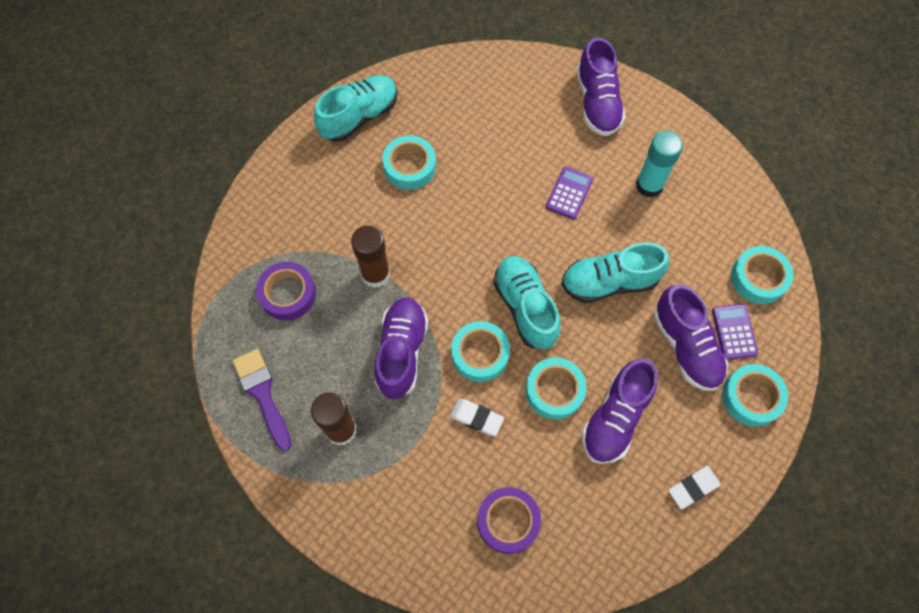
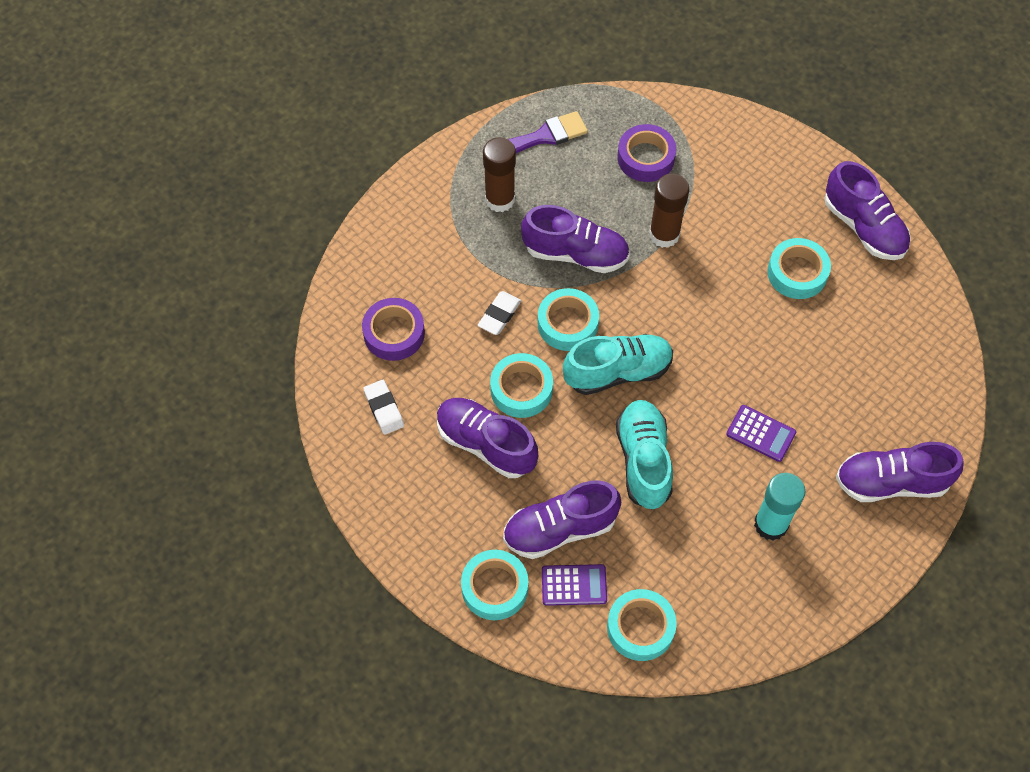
camera: 95 degrees right, 5 degrees down
turquoise shoe [314,75,397,142] -> purple shoe [825,161,911,260]
white eraser [669,466,721,509] -> white eraser moved to [363,380,404,435]

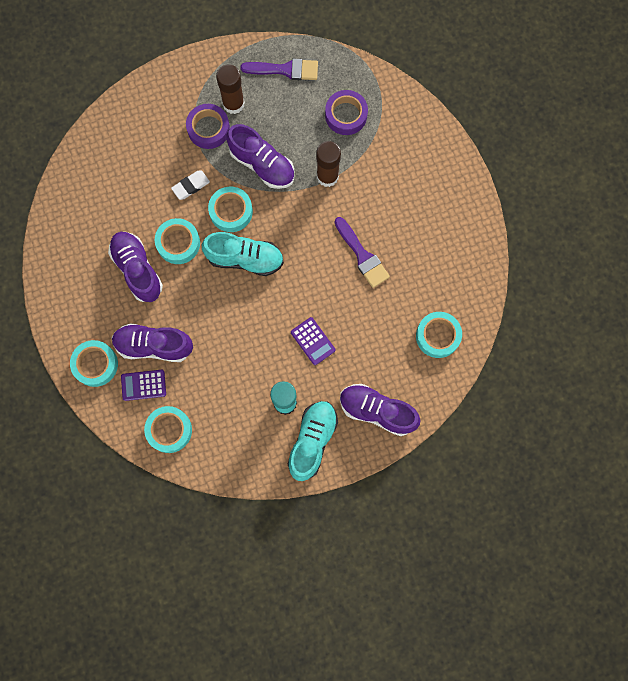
camera: 25 degrees right, 15 degrees up
purple tape [362,298,425,361] -> purple tape moved to [186,104,230,149]
white eraser [363,380,404,435] -> none
purple calculator [542,564,607,606] -> purple calculator turned 150 degrees clockwise [121,370,166,401]
turquoise shoe [616,400,673,510] -> turquoise shoe moved to [288,401,338,481]
turquoise tape [767,238,831,299] -> turquoise tape moved to [416,312,462,358]
purple shoe [825,161,911,260] -> none
none -> purple brush [334,217,390,288]

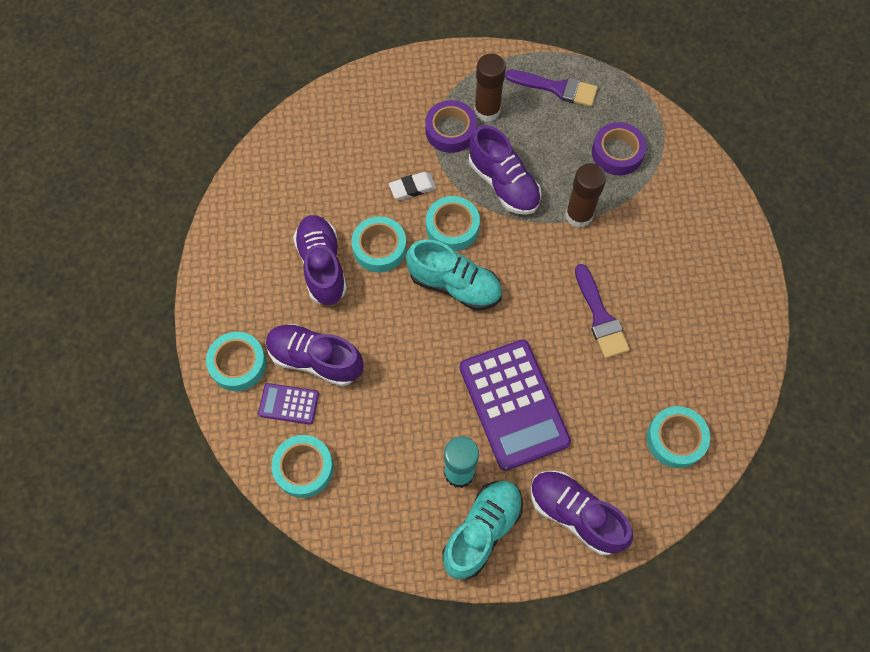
camera: 15 degrees right, 10 degrees down
purple calculator [291,317,335,365] -> purple calculator [460,339,571,471], size x2.15

